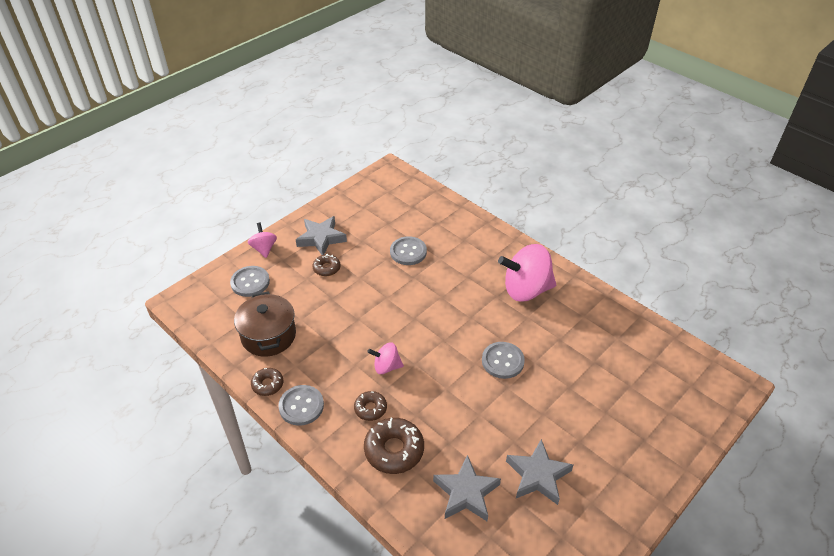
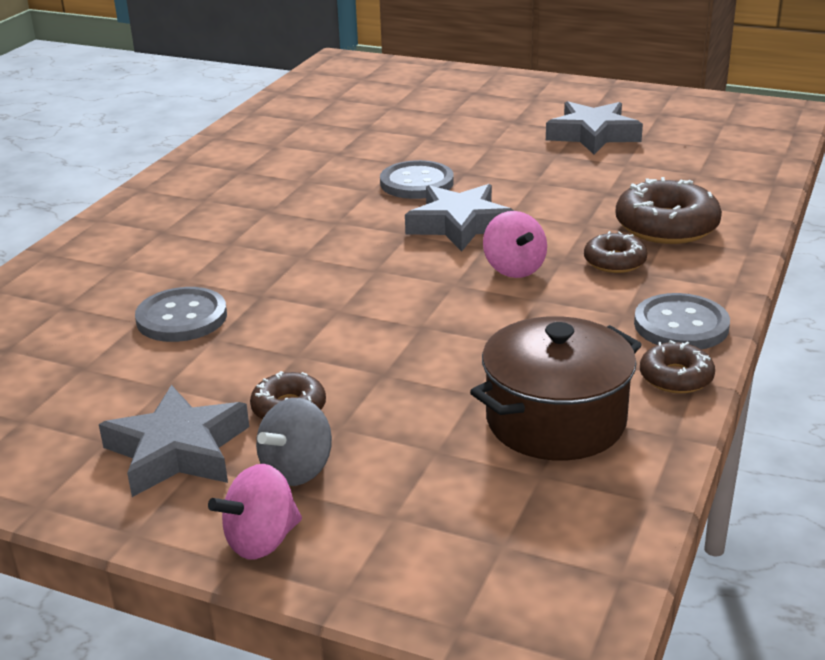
camera: 110 degrees left, 15 degrees down
grey button [230,266,270,297] -> none
grey star [433,455,501,521] -> grey star moved to [405,184,514,252]
pink spinning top [498,244,556,302] -> none
none -> grey spinning top [256,398,332,486]

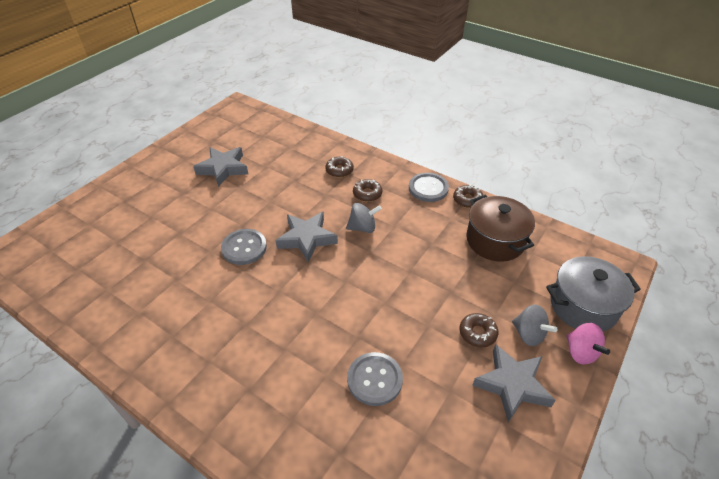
camera: 80 degrees left, 15 degrees up
pink spinning top [483,211,547,278] -> grey spinning top [346,203,382,233]
brown donut [616,177,722,244] -> brown donut [325,156,354,178], size x0.57
none -> grey pot [546,256,641,331]

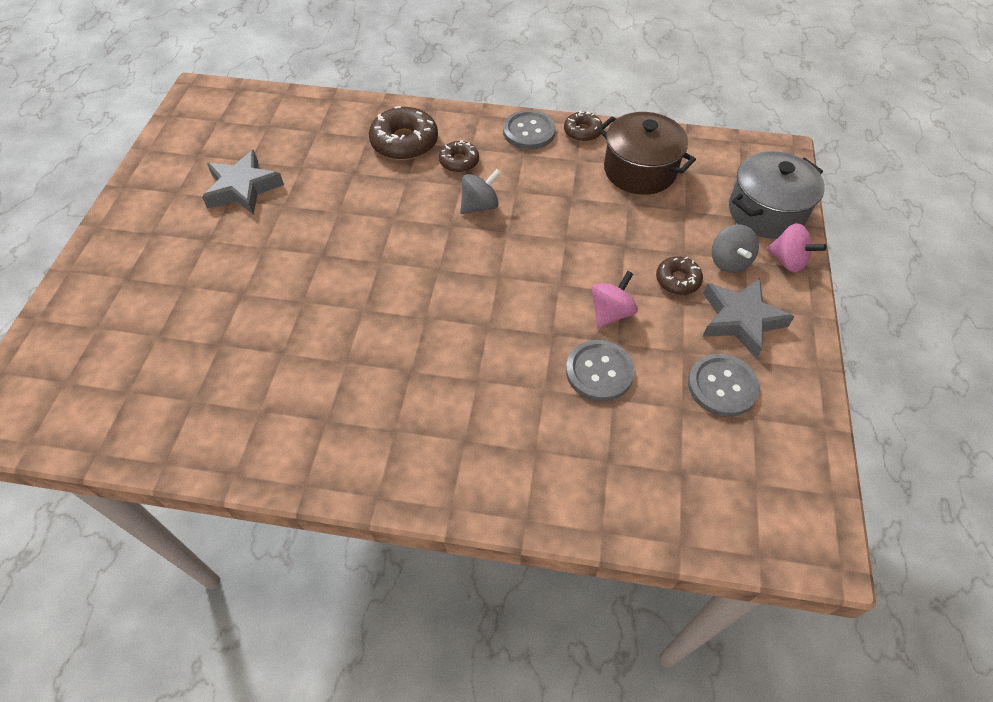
camera: 25 degrees left, 10 degrees up
grey button [221,229,267,265] -> grey button moved to [688,354,760,417]
grey star [275,212,338,263] -> none
brown donut [325,156,354,178] -> brown donut [369,106,438,160], size x1.74
grey spinning top [512,305,557,346] -> grey spinning top turned 60 degrees clockwise [712,225,759,273]
none -> pink spinning top [592,271,638,328]

